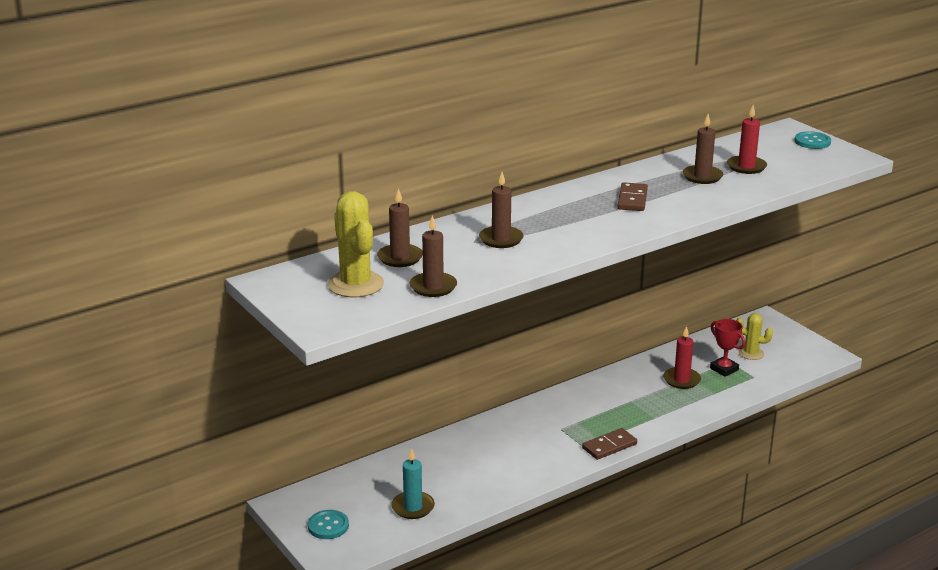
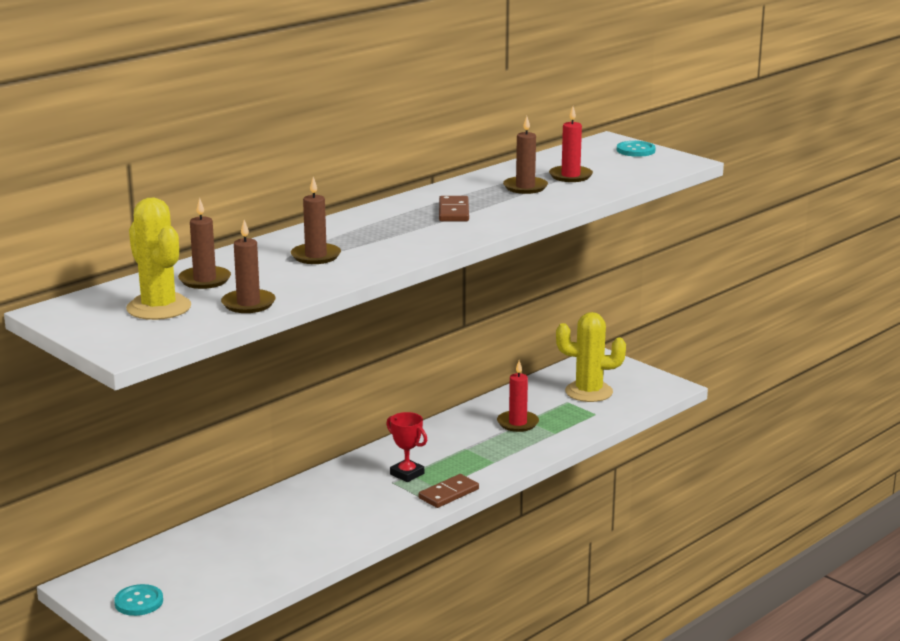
camera: 10 degrees left, 5 degrees down
turquoise candle [391,448,435,519] -> none
red trophy [710,319,745,377] -> red trophy moved to [387,412,427,482]
yellow cactus [736,313,773,360] -> yellow cactus [556,312,626,402], size x1.70

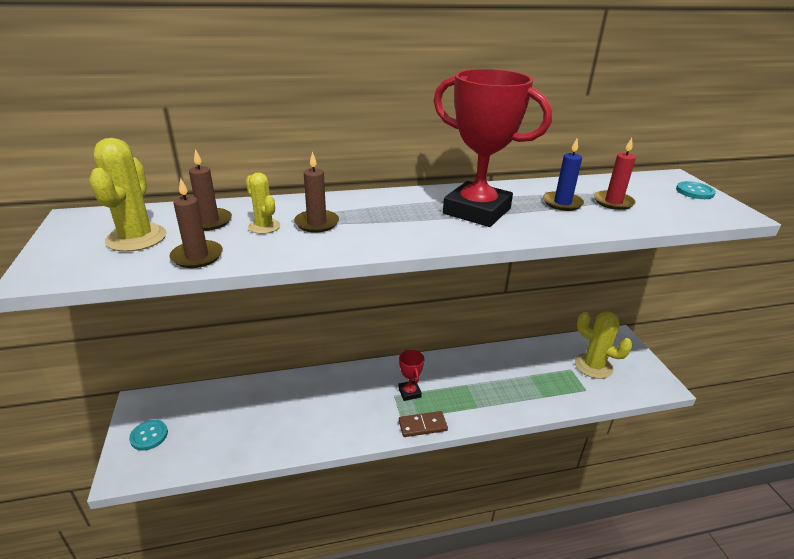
camera: 30 degrees right, 10 degrees up
brown domino [439,196,469,221] -> red trophy [434,69,552,227]
red candle [497,361,539,432] -> none
brown candle [503,116,548,194] -> blue candle [543,139,584,211]
none -> yellow cactus [246,172,280,234]

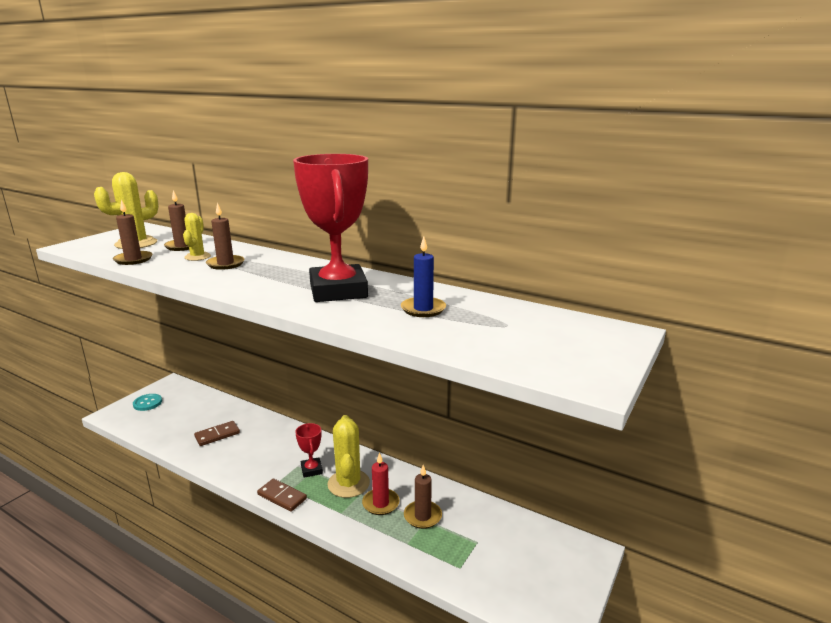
camera: 45 degrees right, 10 degrees down
red trophy [398,349,424,401] -> red trophy turned 45 degrees counterclockwise [295,423,323,478]
yellow cactus [575,311,633,379] -> yellow cactus moved to [327,415,370,498]
red candle [594,138,636,210] -> red candle moved to [362,452,400,515]
turquoise button [676,181,716,199] -> none
none -> brown domino [194,421,240,446]
none -> brown candle [404,465,442,529]

